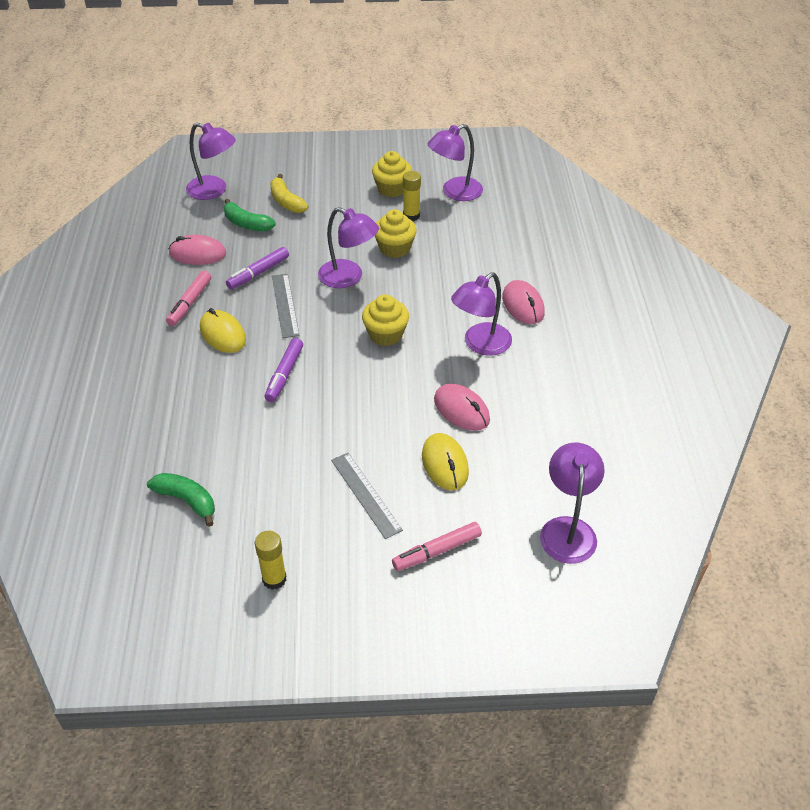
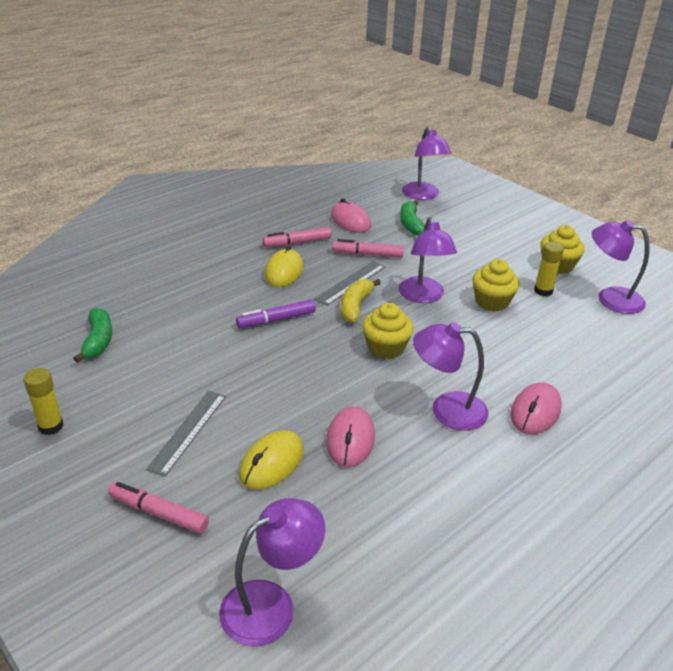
camera: 50 degrees right, 10 degrees down
purple marker [226,247,289,289] -> pink marker [332,239,404,258]
yellow banana [270,174,308,213] -> yellow banana moved to [341,279,381,323]

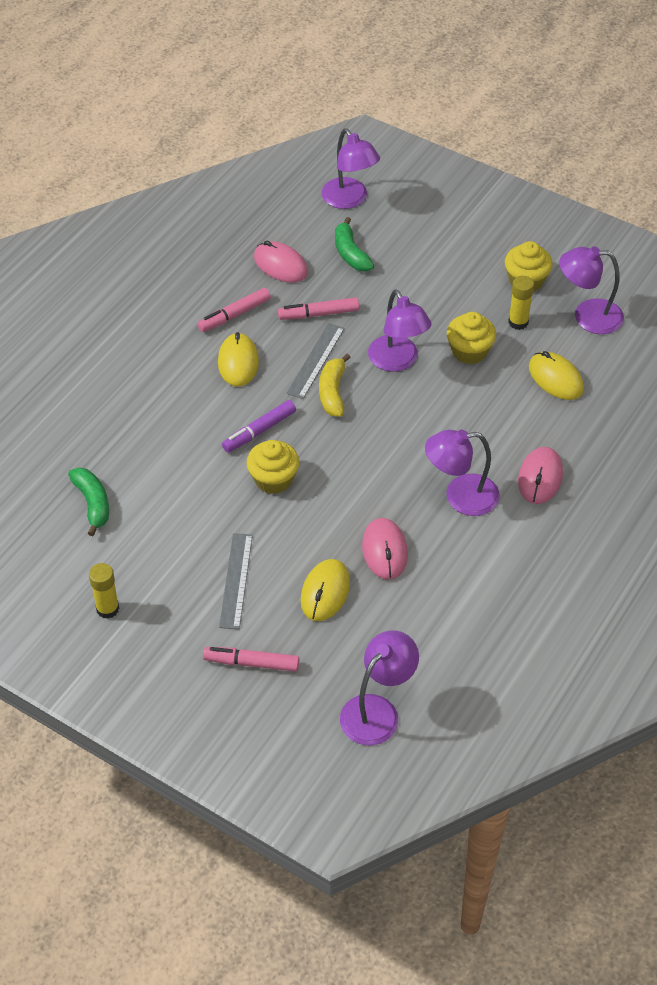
camera: 15 degrees left, 15 degrees up
yellow cupcake [362,303,413,359] -> yellow cupcake moved to [247,440,299,494]
none -> yellow mouse [529,351,584,400]

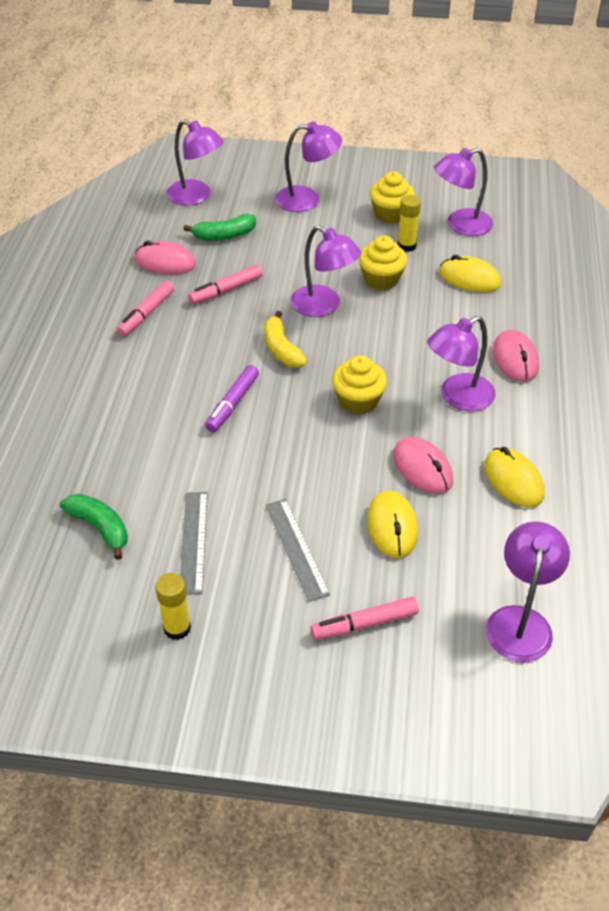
camera: 25 degrees left, 5 degrees down
yellow mouse [218,332,259,387] -> yellow mouse moved to [484,447,545,507]
yellow cupcake [247,440,299,494] -> yellow cupcake moved to [332,355,387,415]
grey ruler [287,323,345,399] -> grey ruler moved to [180,492,208,594]
green banana [335,217,374,271] -> green banana turned 60 degrees counterclockwise [183,214,256,241]
none -> purple lamp [275,121,342,212]

